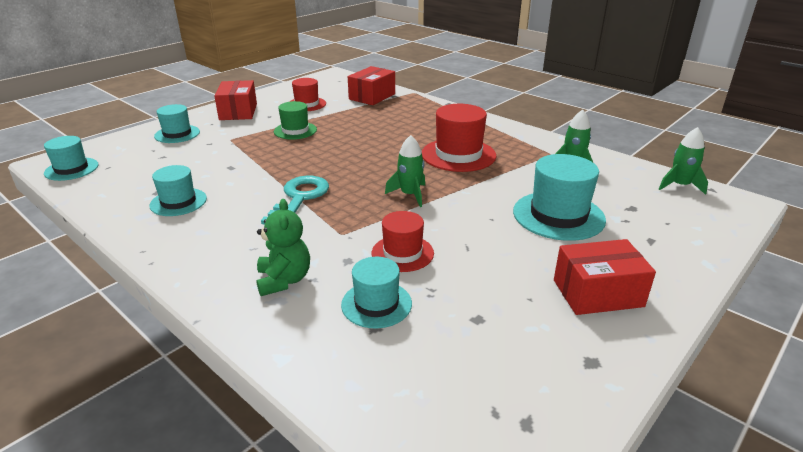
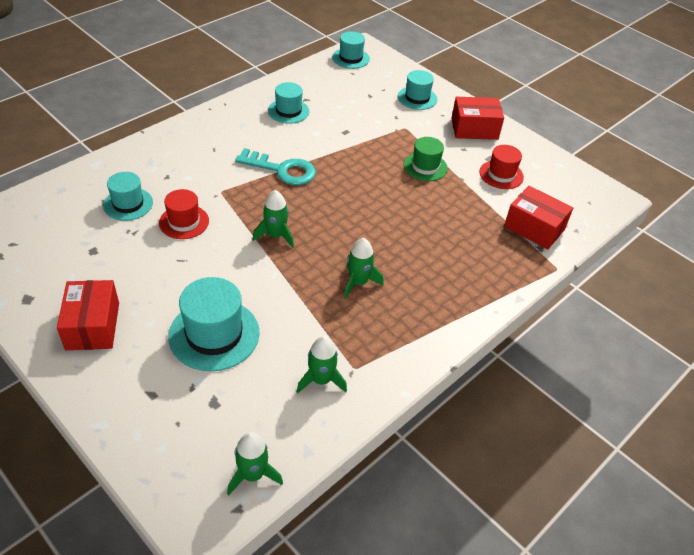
camera: 90 degrees right, 15 degrees up
green teddy bear [256,199,310,296] -> none
red hat [422,104,496,172] -> green rocket [344,238,384,299]

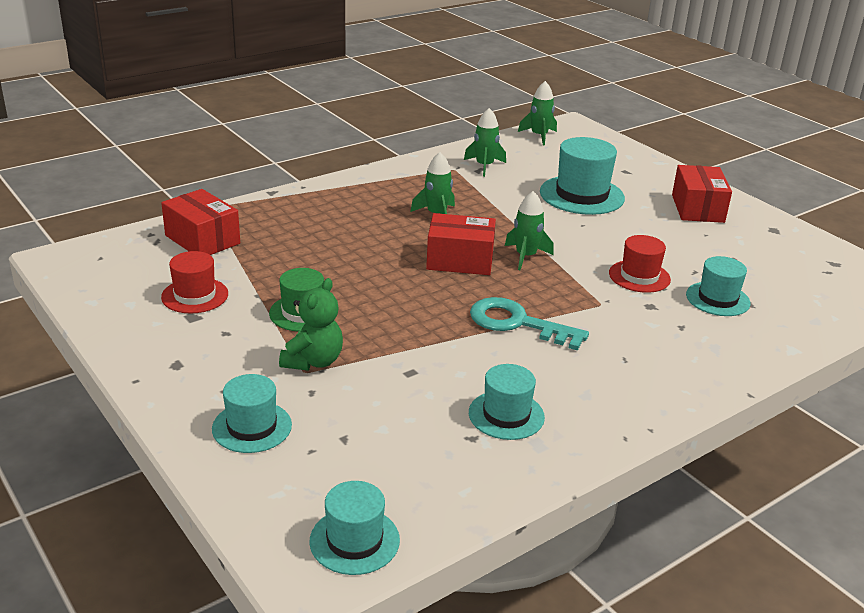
camera: 170 degrees left, 15 degrees down
red box [451,97,504,140] -> red box moved to [426,213,496,275]
none -> green teddy bear [279,278,343,371]

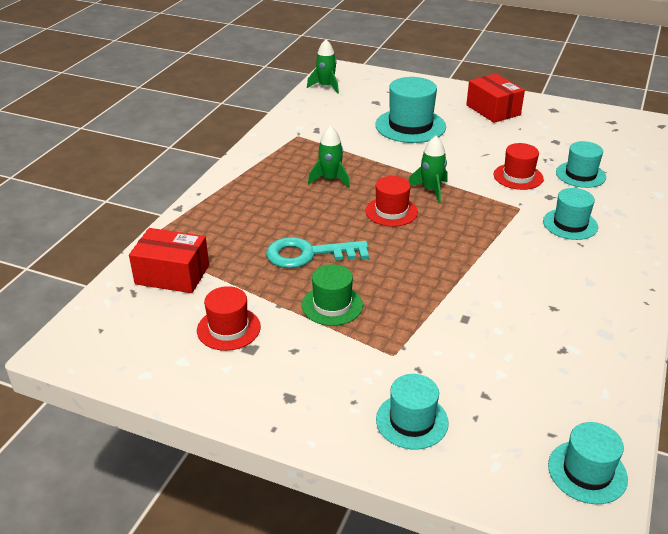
camera: 30 degrees left, 5 degrees up
green teddy bear [279,278,343,371] -> none
red box [426,213,496,275] -> red hat [365,176,418,227]
green rocket [464,108,506,177] -> none
turquoise hat [469,364,545,440] -> turquoise hat moved to [543,188,598,240]
turquoise key [470,297,589,351] -> turquoise key moved to [266,237,369,268]

